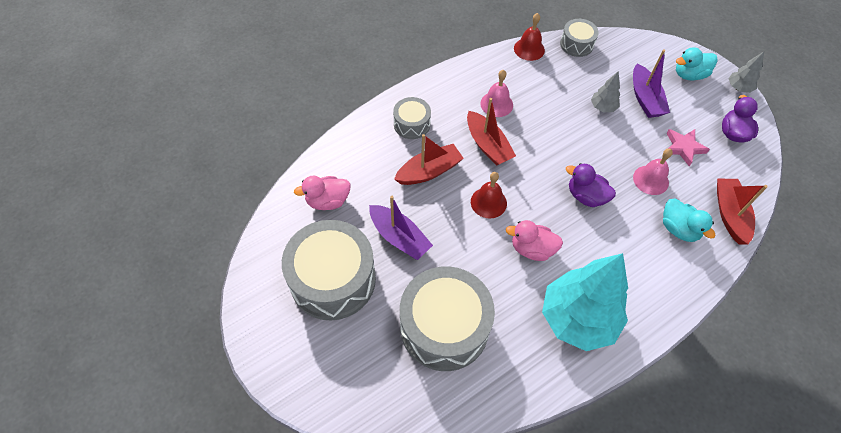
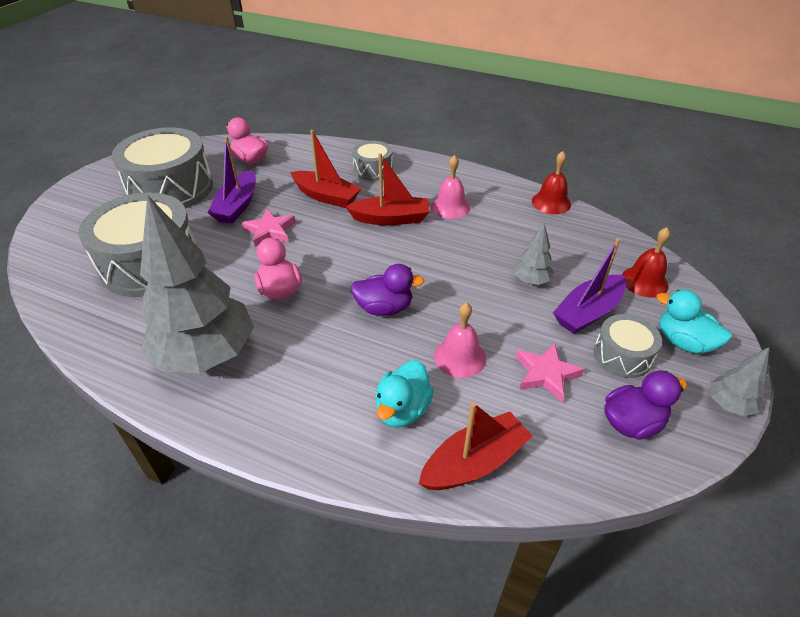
camera: 60 degrees right, 15 degrees down
red boat [467,98,516,165] -> red boat turned 120 degrees counterclockwise [345,153,430,225]
red bell [471,172,507,218] -> red bell moved to [622,227,670,298]
turquoise tree [542,253,628,351] -> grey tree [140,195,254,373]
grey drum [560,19,599,57] -> grey drum moved to [594,314,662,378]
purple duck [566,163,616,207] -> purple duck turned 90 degrees clockwise [350,264,425,316]
none -> pink star [242,209,296,247]

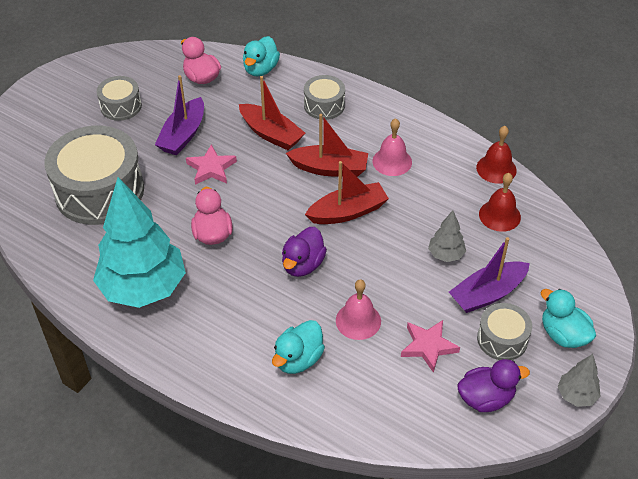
camera: 10 degrees right, 5 degrees up
grey drum [112,127,213,209] -> grey drum [97,76,142,121], size x0.50
grey tree [140,195,254,373] -> turquoise tree [93,177,186,308]
purple duck [350,264,425,316] -> purple duck turned 105 degrees clockwise [282,227,327,277]
red boat [418,402,533,490] -> red boat moved to [305,161,389,224]
red bell [622,227,670,298] -> red bell moved to [479,173,521,232]
none -> turquoise duck [243,36,280,76]

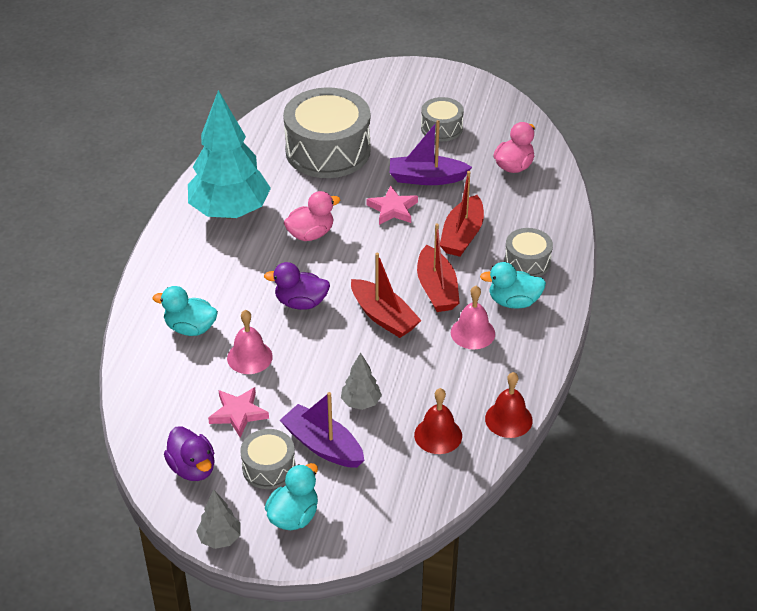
camera: 70 degrees right, 5 degrees down
turquoise duck [243,36,280,76] -> turquoise duck moved to [480,262,546,309]

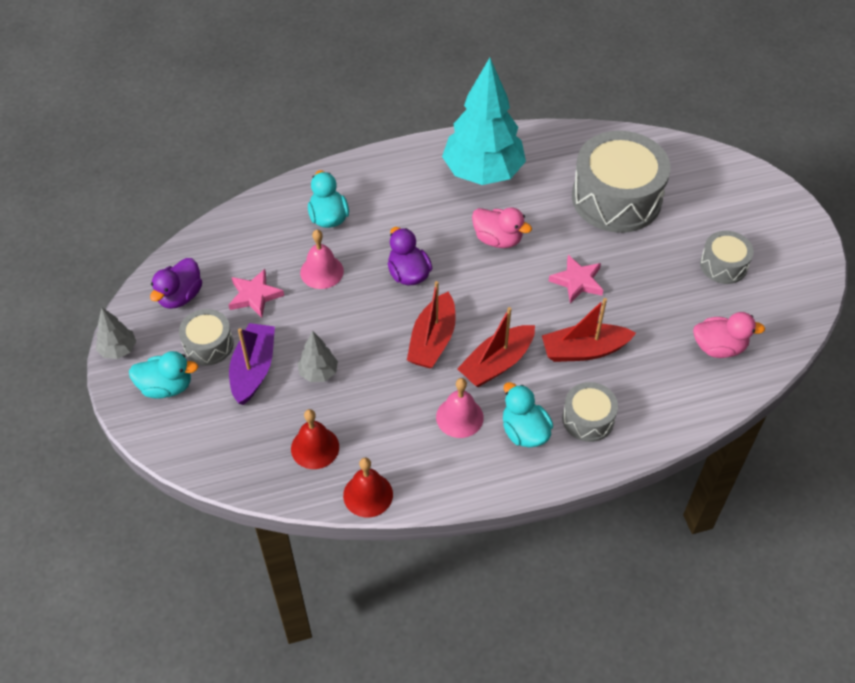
camera: 60 degrees right, 10 degrees up
purple boat [390,120,472,185] -> none

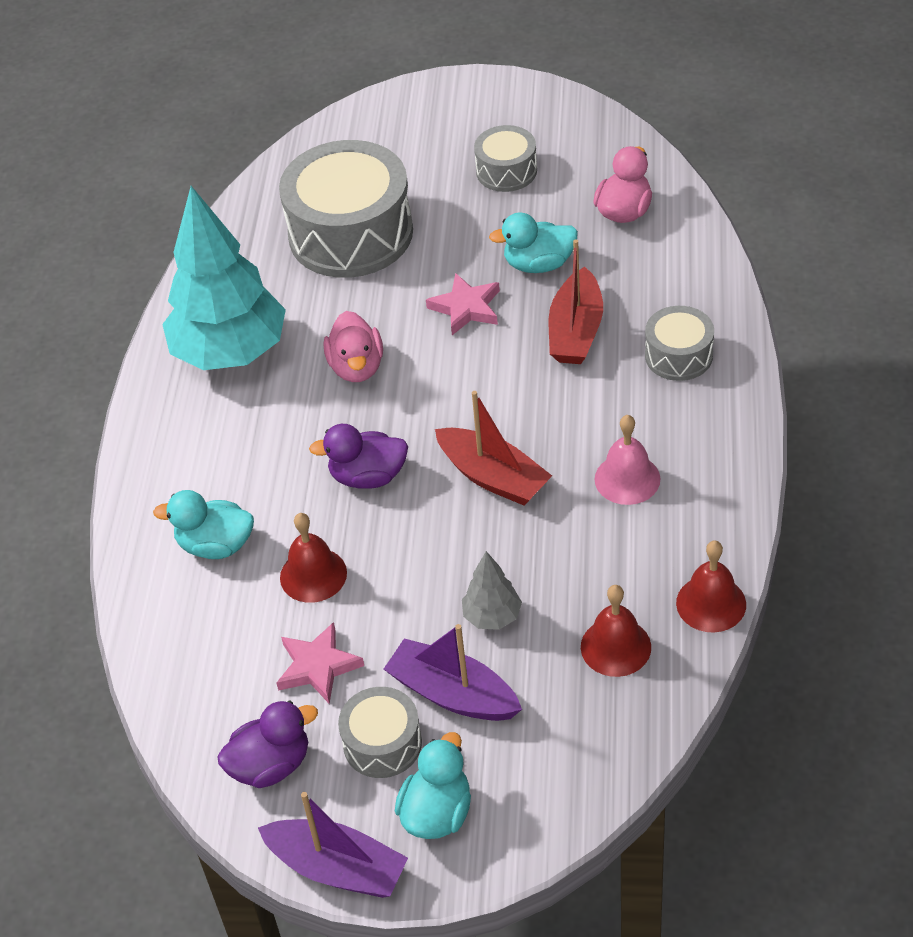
camera: 65 degrees left, 5 degrees down
grey tree [96,308,136,359] -> purple boat [258,792,408,898]
purple duck [150,258,202,309] -> purple duck turned 75 degrees counterclockwise [218,701,318,788]
pink bell [300,230,344,289] -> red bell [280,513,347,603]
red boat [457,307,535,387] -> none
pink duck [472,208,532,248] -> pink duck turned 120 degrees clockwise [324,311,383,382]
turquoise duck [503,382,553,447] -> turquoise duck moved to [489,212,578,273]

